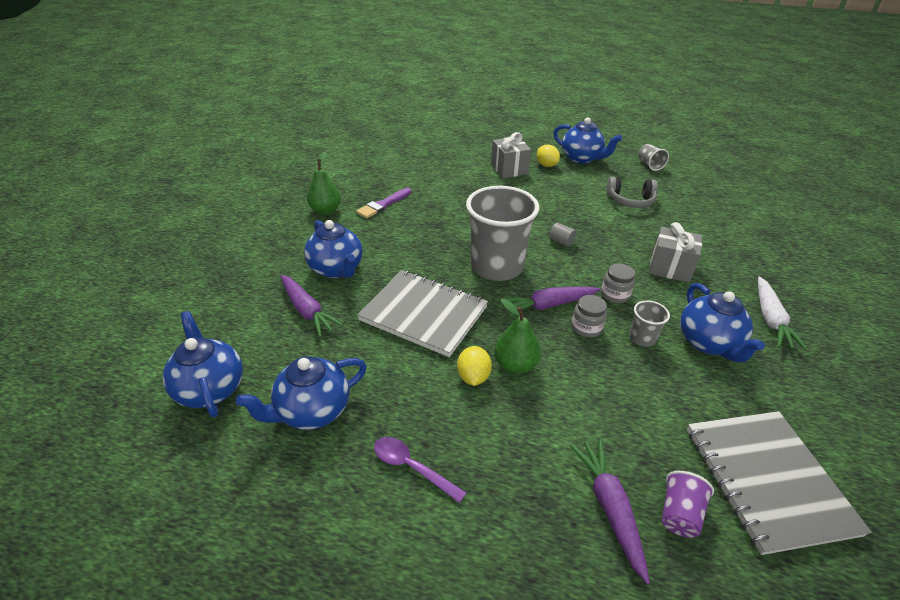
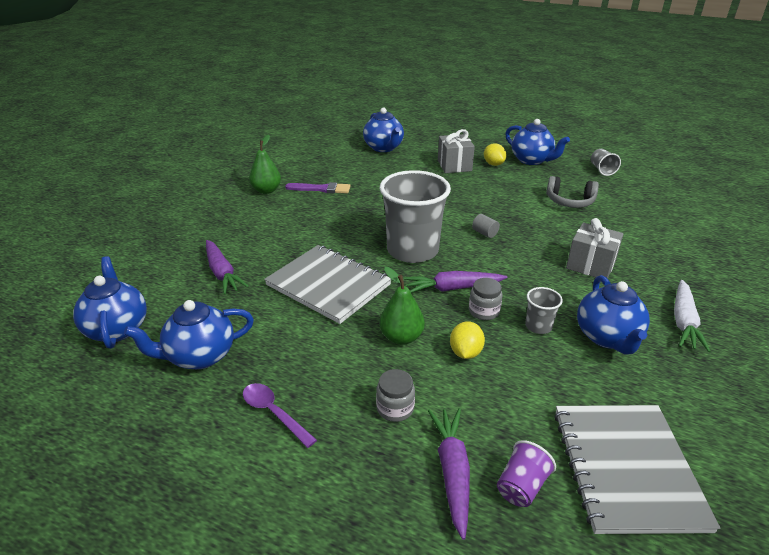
camera: 10 degrees right, 5 degrees down
blue teapot [304,220,363,278] -> blue teapot moved to [363,107,404,152]
purple brush [356,188,412,219] -> purple brush turned 135 degrees counterclockwise [285,182,350,194]
yellow lemon [457,346,492,386] -> yellow lemon moved to [450,321,485,359]
grey jar [601,263,635,303] -> grey jar moved to [376,369,415,422]

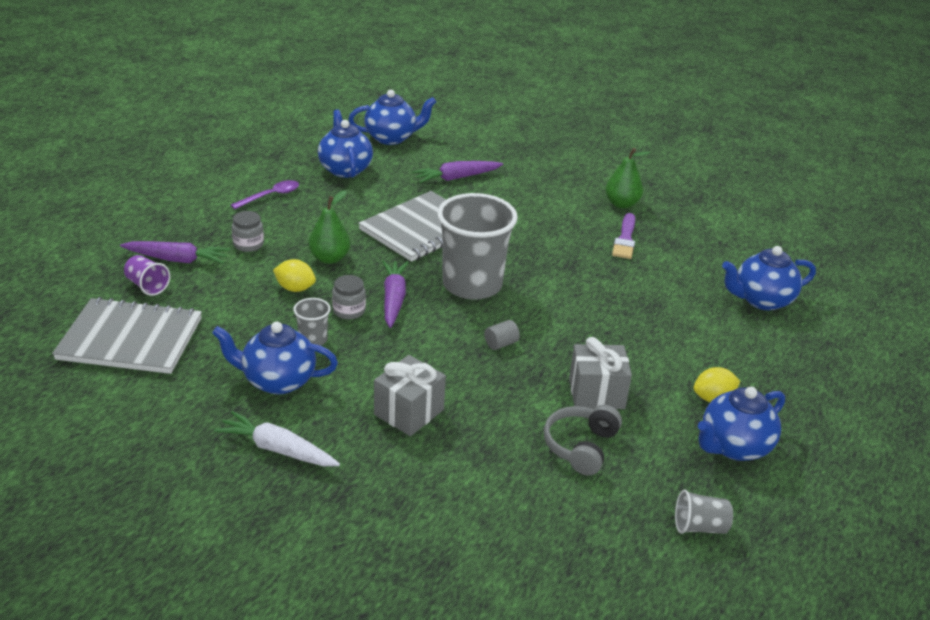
camera: 95 degrees right, 0 degrees up
grey gift [438,129,475,173] -> grey gift moved to [569,337,632,409]

